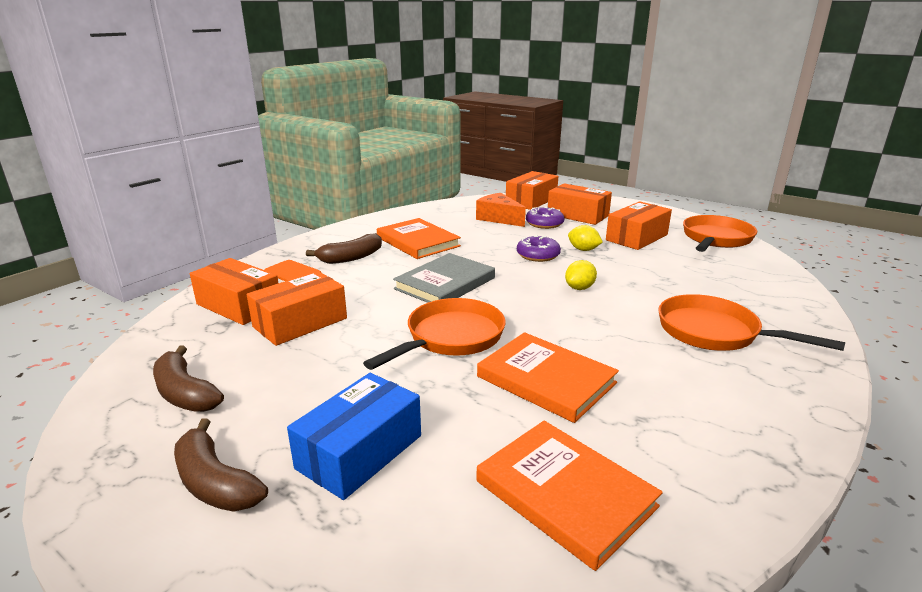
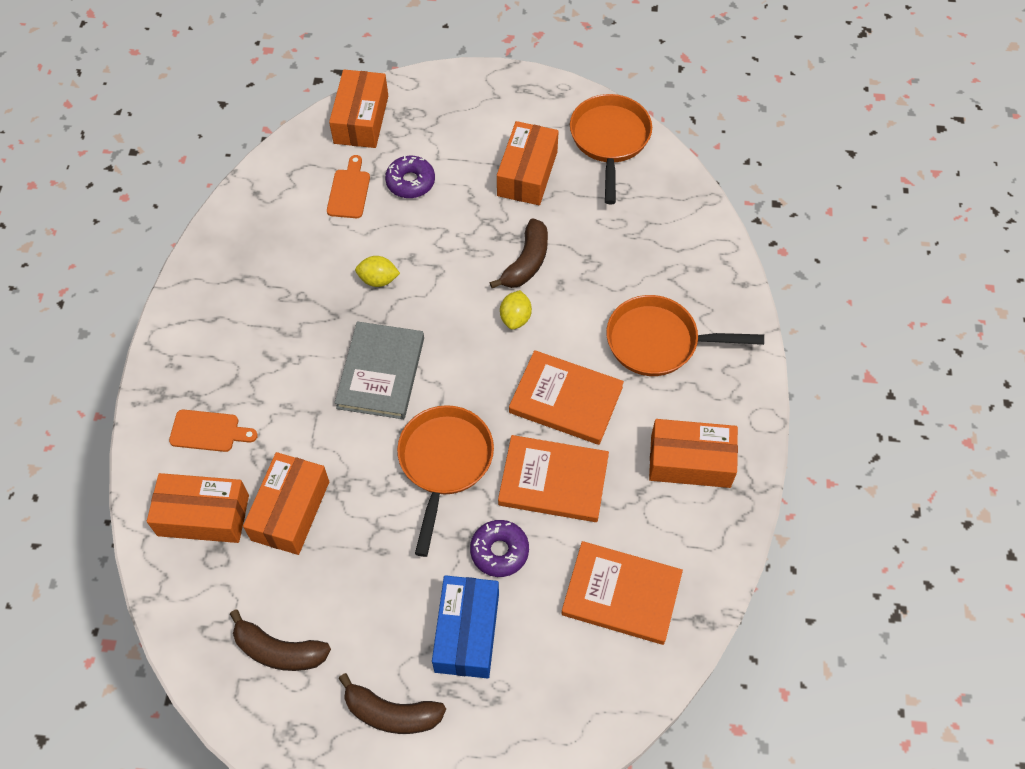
camera: 30 degrees left, 35 degrees up
brown banana [306,233,382,264] -> brown banana moved to [489,218,548,288]
orange book [377,218,461,259] -> orange book moved to [509,350,624,445]
orange cheese [476,193,526,227] -> orange cutting board [327,155,370,218]
purple donut [517,235,561,262] -> purple donut moved to [470,520,529,577]
orange box [548,183,612,225] -> orange box moved to [649,419,738,488]
yellow lemon [568,225,603,251] -> yellow lemon moved to [355,256,400,287]

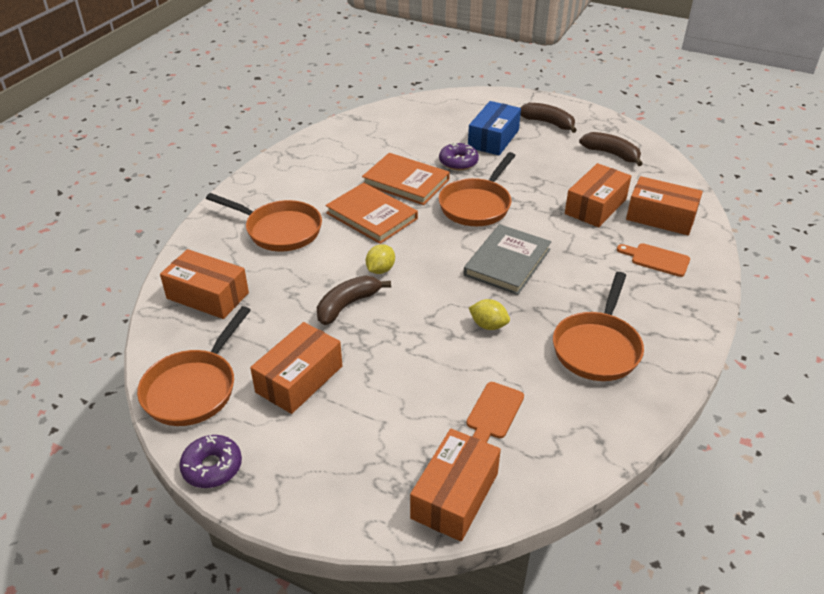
camera: 160 degrees left, 20 degrees down
purple donut [385,155,435,198] -> purple donut moved to [179,435,242,488]
orange book [561,541,683,645] -> none
orange box [649,419,738,488] -> orange box moved to [160,249,249,319]
none -> orange pan [553,272,644,381]

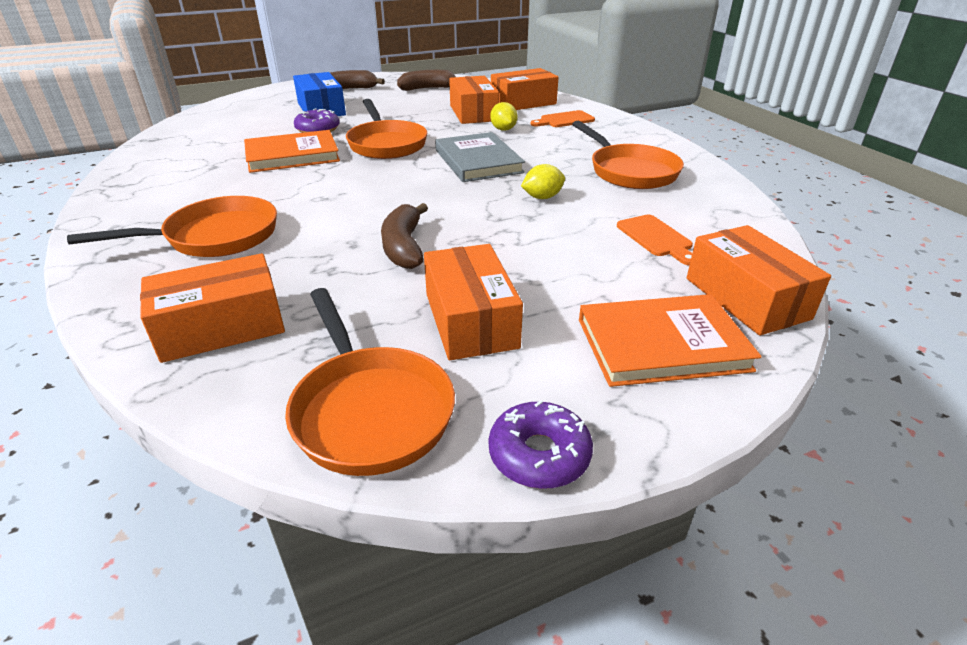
camera: 50 degrees left, 5 degrees down
orange book [325,183,418,244] -> orange book moved to [579,294,761,387]
yellow lemon [366,244,395,274] -> yellow lemon moved to [490,102,517,131]

